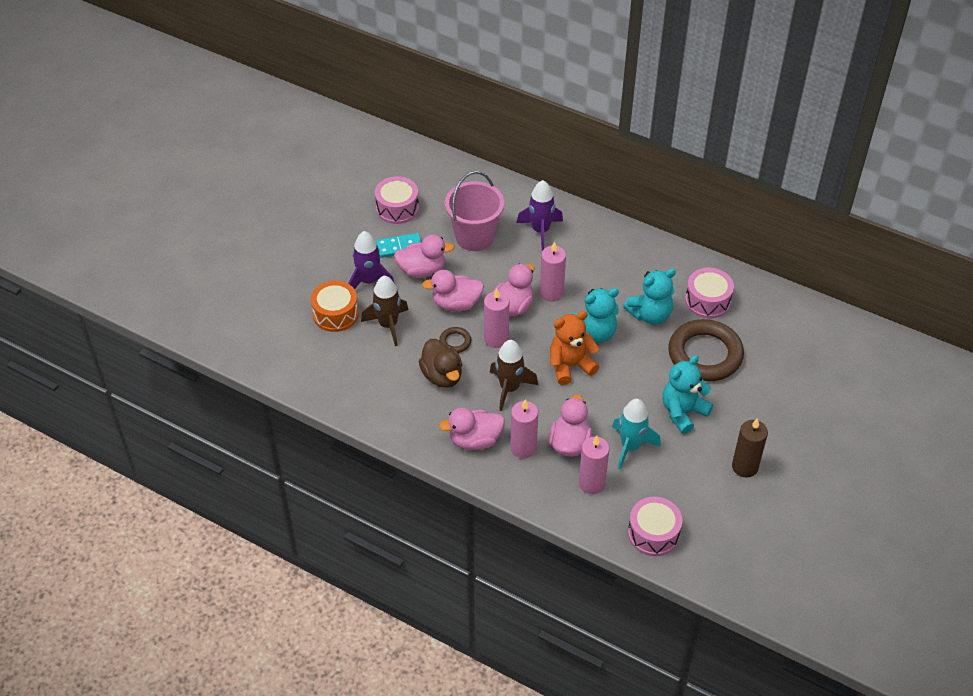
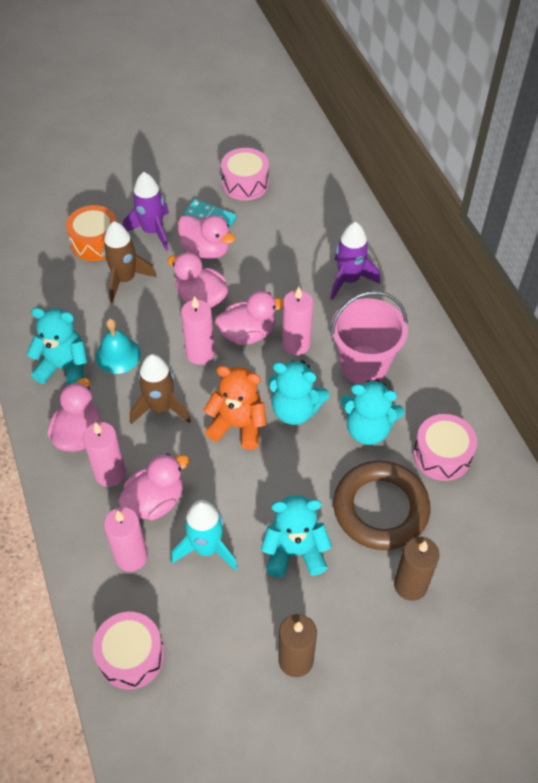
camera: 40 degrees right, 5 degrees up
brown duck [419,339,462,388] -> turquoise bell [95,318,141,374]
brown ring [439,327,471,353] -> none
pink duck [439,408,505,450] -> pink duck turned 75 degrees clockwise [48,378,100,452]
pink bucket [445,171,504,251] -> pink bucket moved to [331,291,408,385]
none -> turquoise teddy bear [27,308,88,385]
none -> brown candle [394,537,440,601]

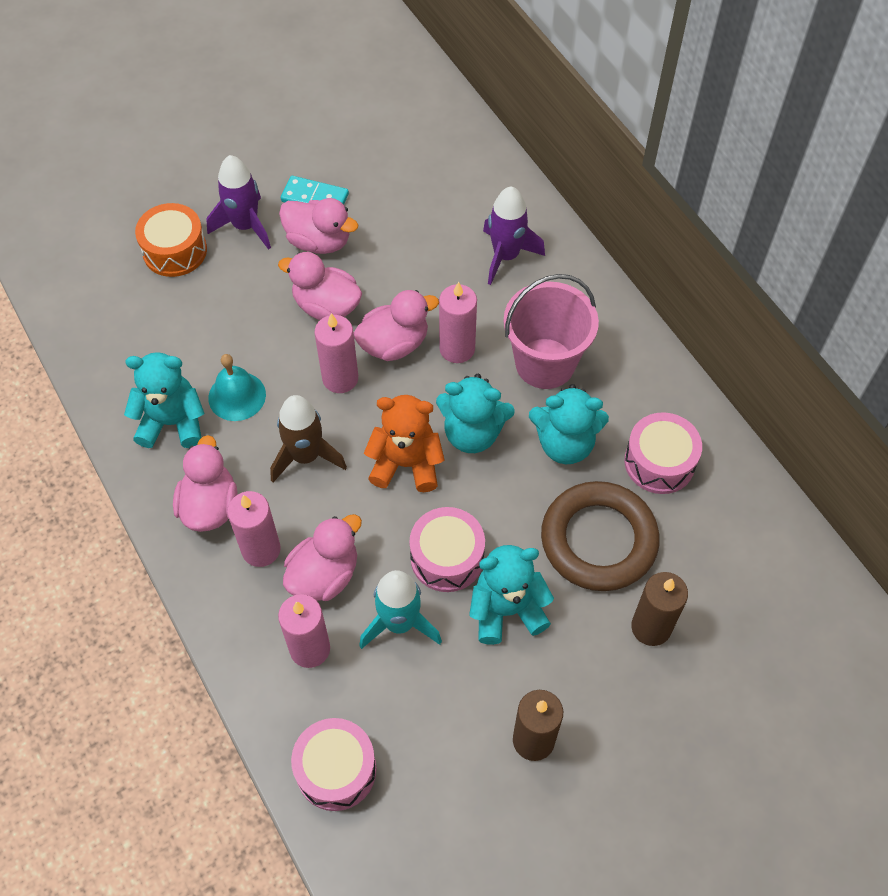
camera: 10 degrees left, 5 degrees up
brown rocket [103,221,156,303] -> none
pink drum [221,148,269,201] -> pink drum moved to [409,507,485,592]

